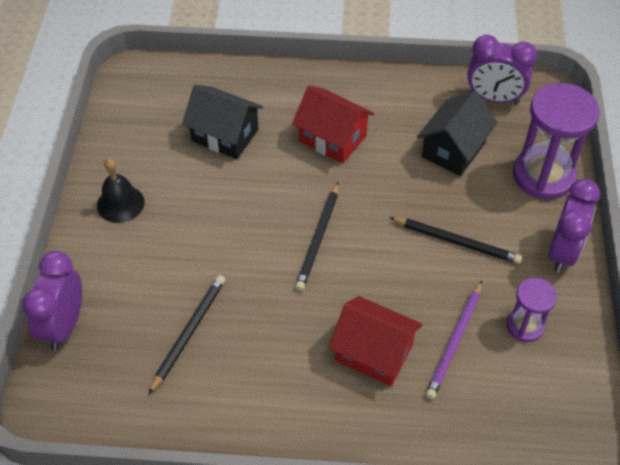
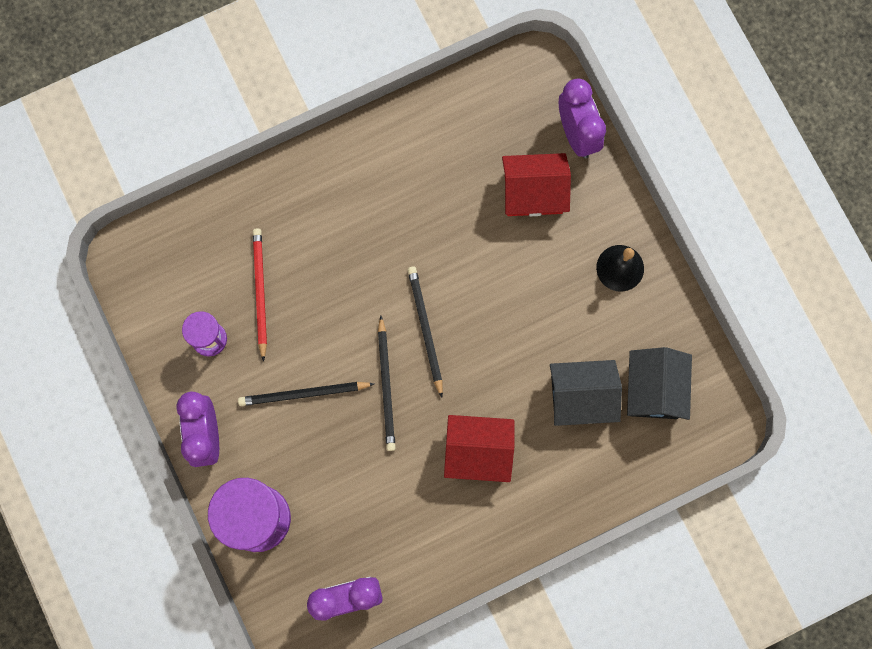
camera: 150 degrees right, 25 degrees up
black pencil [149,275,225,394] -> black pencil moved to [378,316,396,451]
red house [329,296,422,386] -> red house moved to [502,153,571,216]
black house [417,91,497,176] -> black house moved to [627,347,692,420]
purple pencil [425,280,482,399] -> red pencil [253,228,267,362]

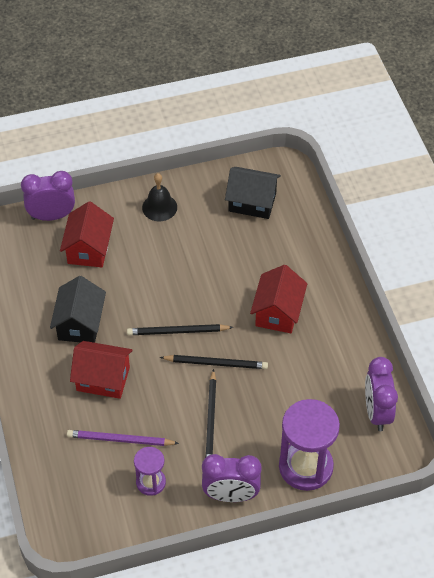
camera: 80 degrees left, 25 degrees down
red pencil [253,228,267,362] -> purple pencil [67,430,179,446]
black house [550,360,622,426] -> black house moved to [50,276,106,343]
none -> red house [70,341,133,399]

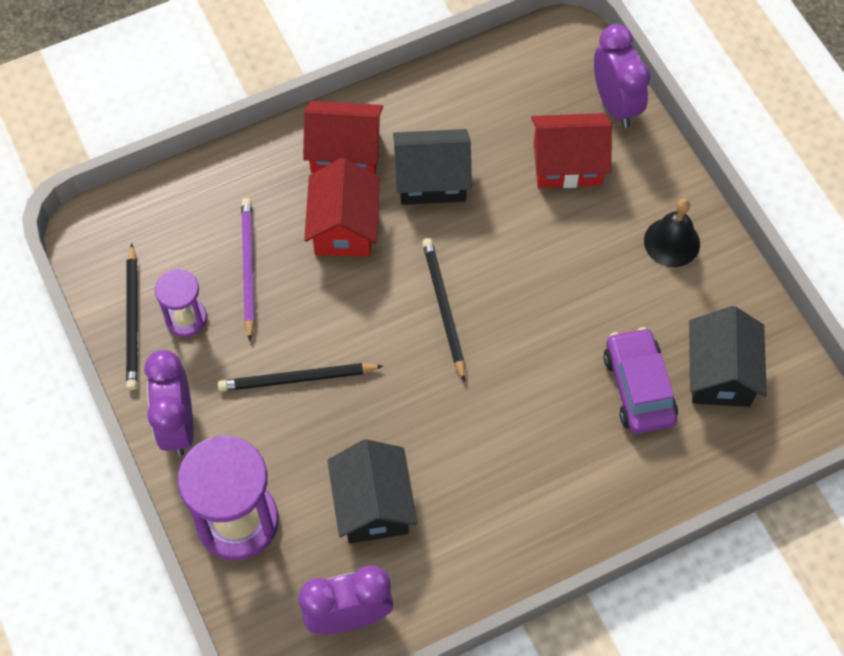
camera: 80 degrees right, 10 degrees up
black pencil [160,355,268,369] -> black pencil moved to [126,243,138,390]
red house [250,265,307,333] -> red house moved to [303,101,383,174]
none -> black house [327,439,417,543]
none -> purple car [604,327,678,434]

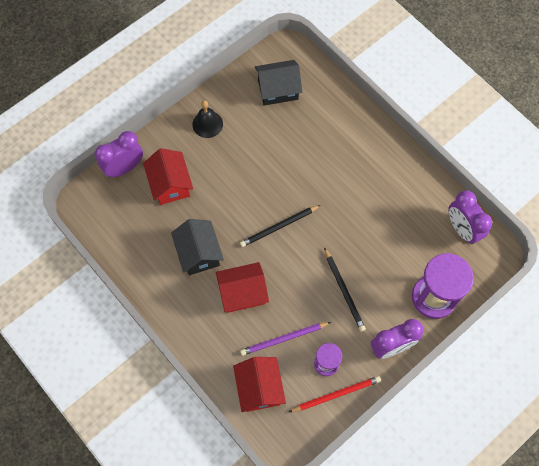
camera: 105 degrees left, 5 degrees up
black pencil [126,243,138,390] -> red pencil [289,376,381,412]
red house [303,101,383,174] -> red house moved to [233,357,286,412]
black house [327,439,417,543] -> none
purple car [604,327,678,434] -> none

